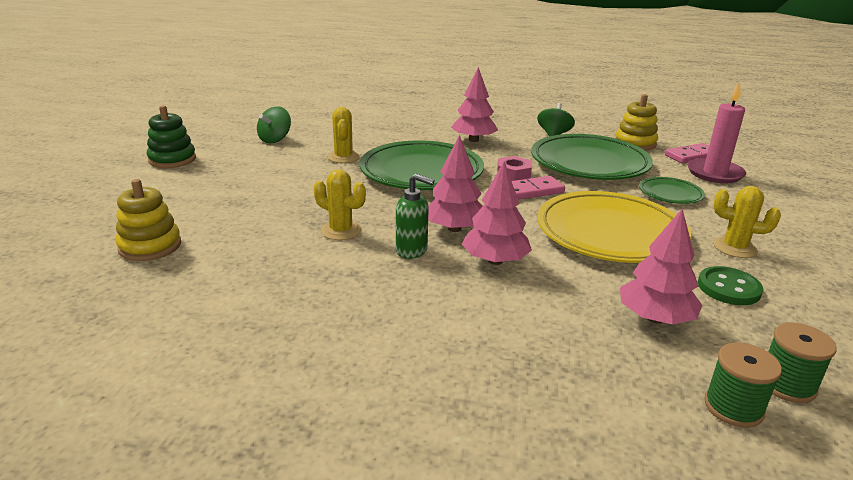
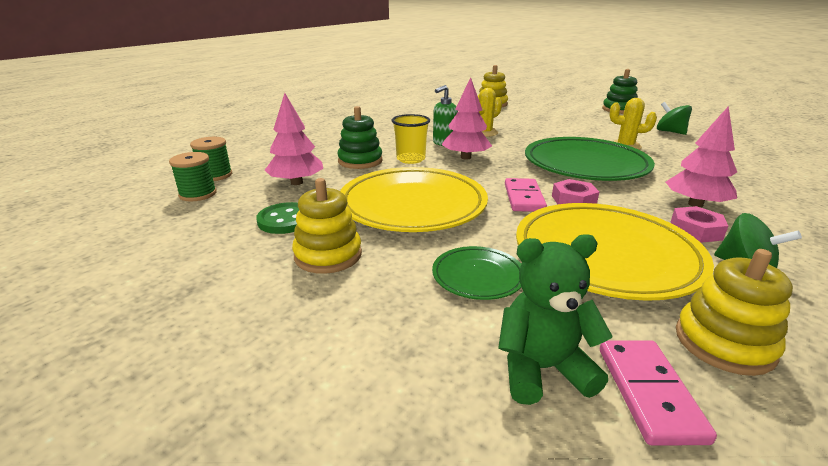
camera: 115 degrees right, 0 degrees up
pink tree [462,162,532,265] -> yellow cup [391,114,430,164]
green plate [531,134,653,180] -> yellow plate [516,203,714,301]
pink candle [687,81,746,183] -> green teddy bear [498,234,613,405]
yellow cactus [713,186,781,258] -> yellow stacking toy [292,178,362,274]
none -> green stacking toy [337,106,382,169]
none -> pink nut [671,206,728,243]

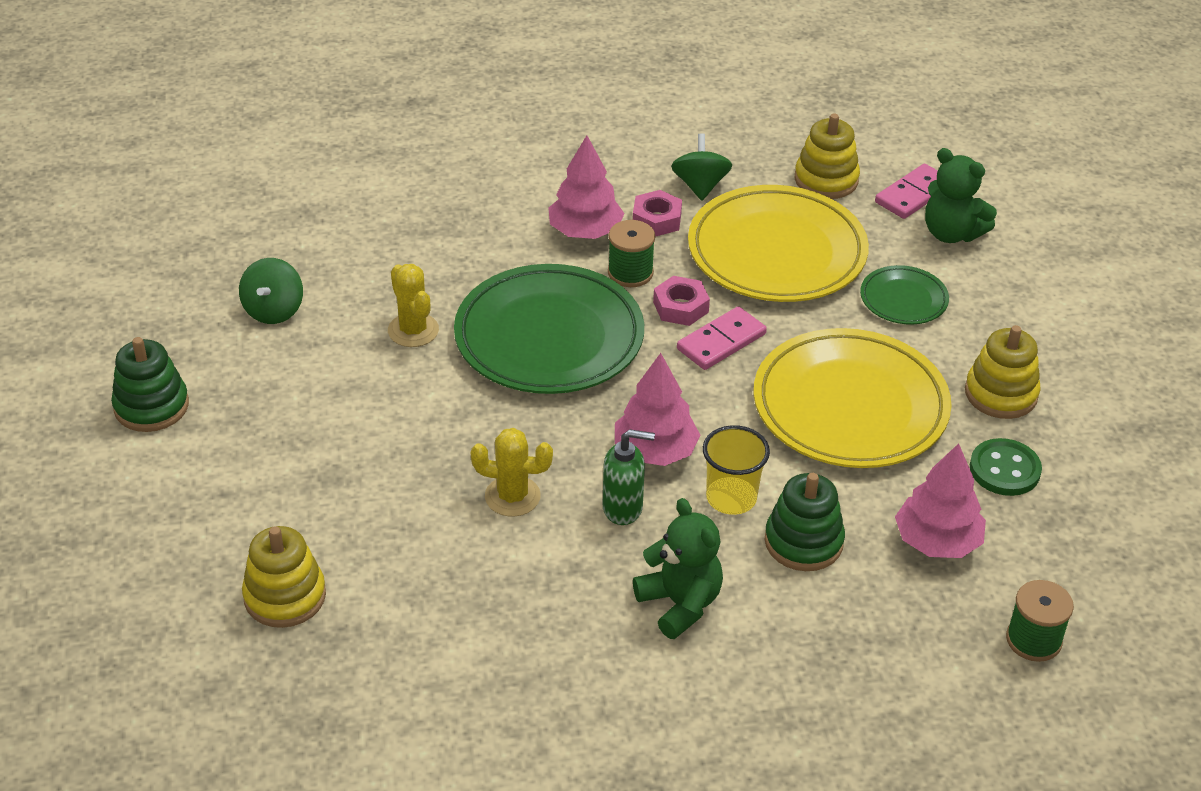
camera: 135 degrees left, 15 degrees up
green spool [169,152,217,202] -> green spool moved to [608,220,655,287]
none -> green teddy bear [633,498,723,639]

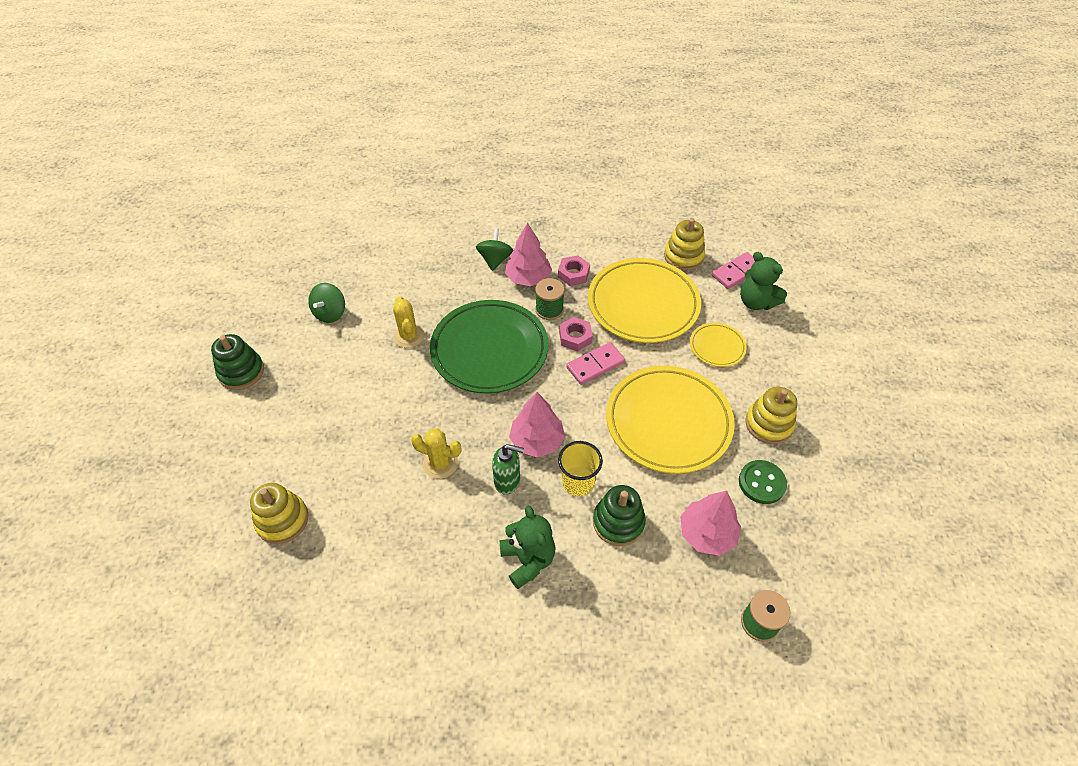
camera: 10 degrees right, 10 degrees up
green spinning top [671,133,732,200] -> green spinning top moved to [476,228,513,271]
green plate [860,265,949,324] -> yellow plate [690,323,747,367]

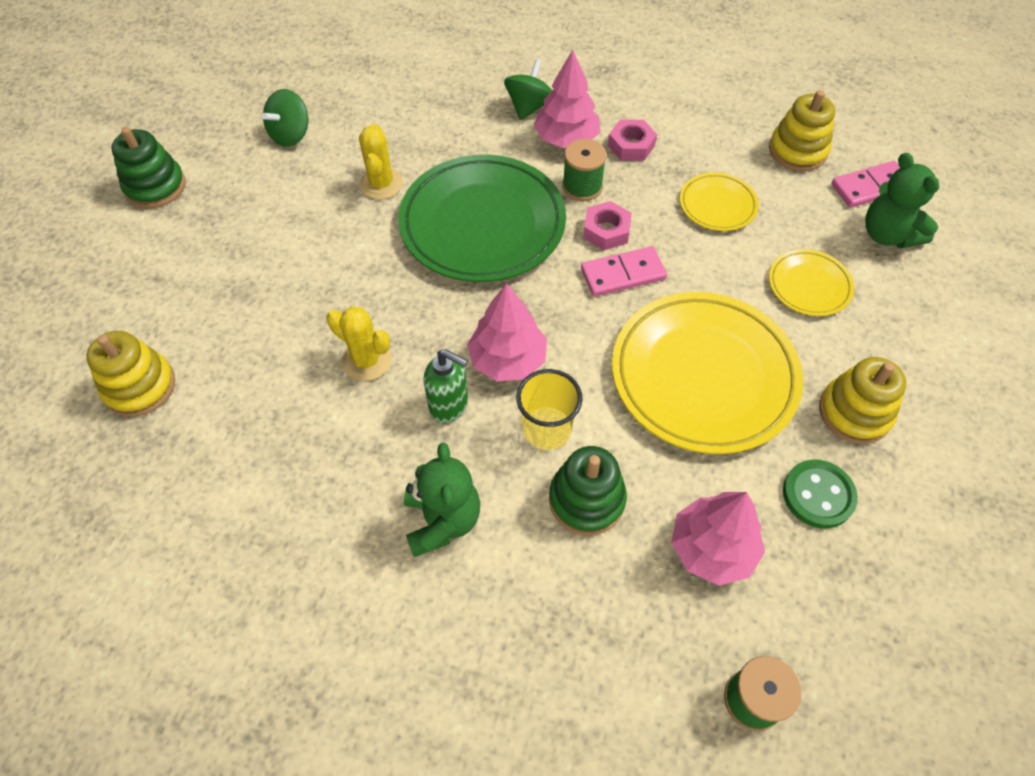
camera: 15 degrees right, 5 degrees up
yellow plate [588,258,701,343] -> yellow plate [680,172,759,231], size x0.48

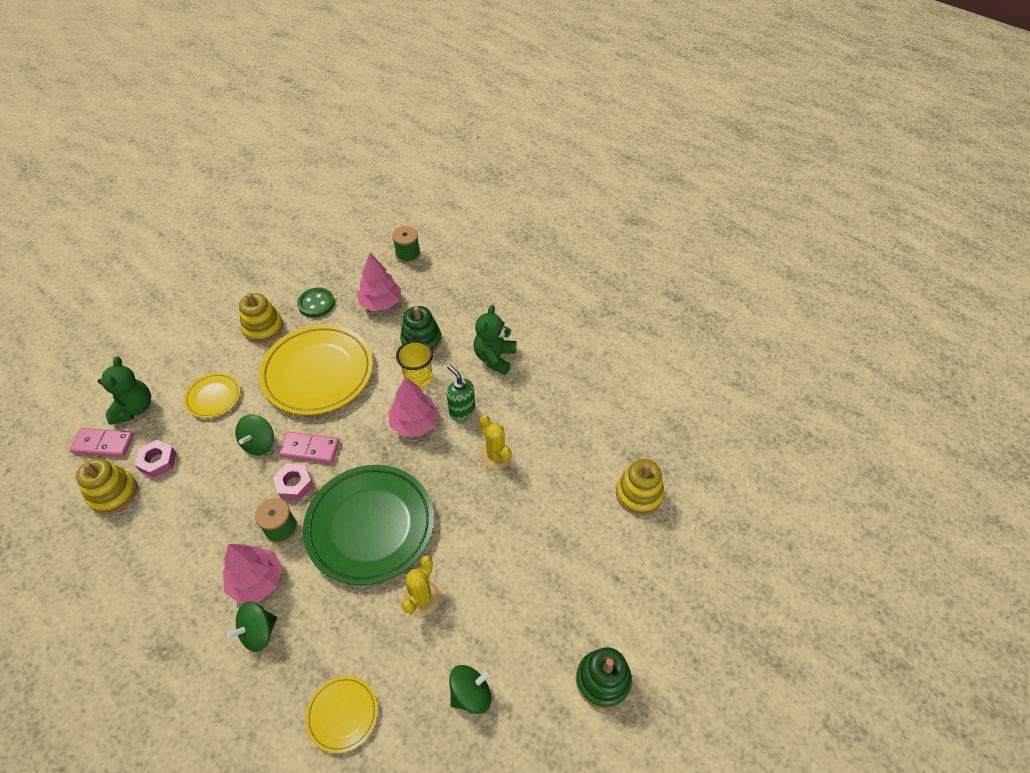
camera: 155 degrees left, 5 degrees down
pink nut [608,120,657,160] -> pink nut moved to [135,440,176,478]
yellow plate [680,172,759,231] -> yellow plate moved to [305,676,378,753]
none -> green spinning top [235,414,274,455]

